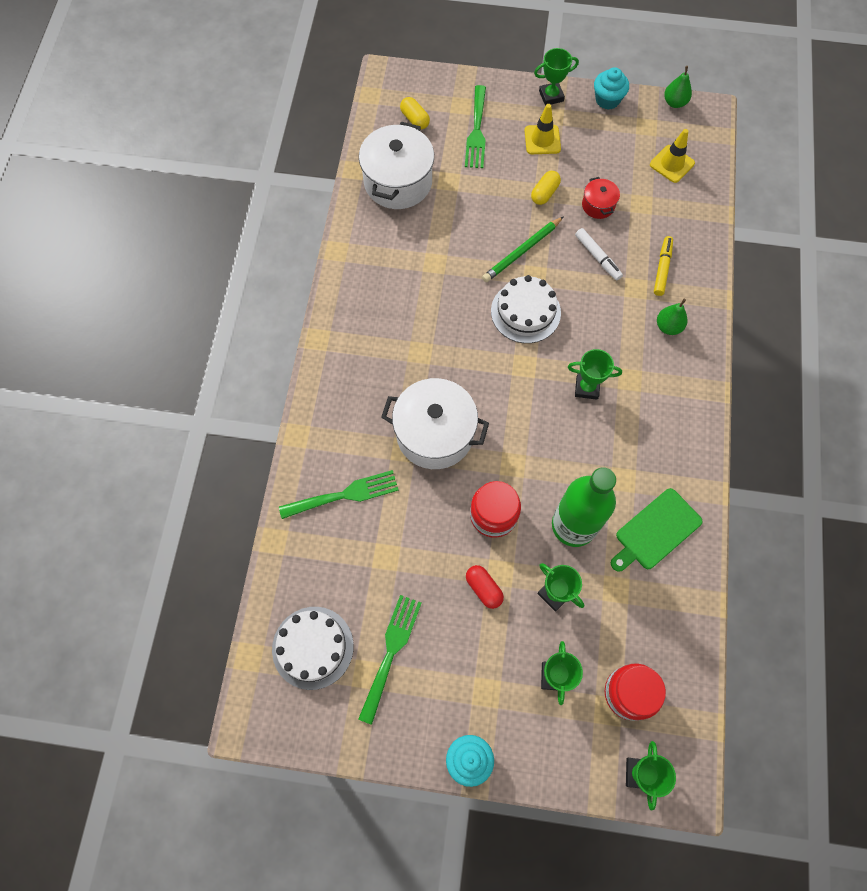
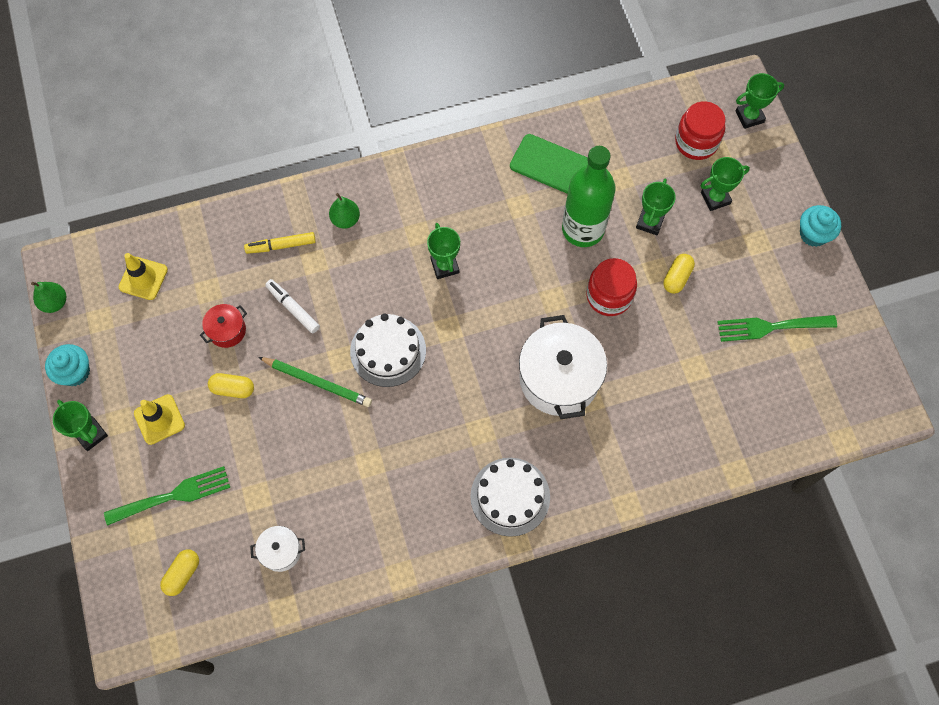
camera: 115 degrees left, 0 degrees up
white cake [272,607,354,690] -> white cake moved to [470,458,550,537]
green fork [279,470,399,519] -> none
white pot [359,122,434,209] -> white pot [250,526,305,572], size x0.48
red capsule [466,565,504,609] -> yellow capsule [663,254,695,294]
white marker [575,228,623,280] -> white marker turned 75 degrees counterclockwise [265,279,320,333]

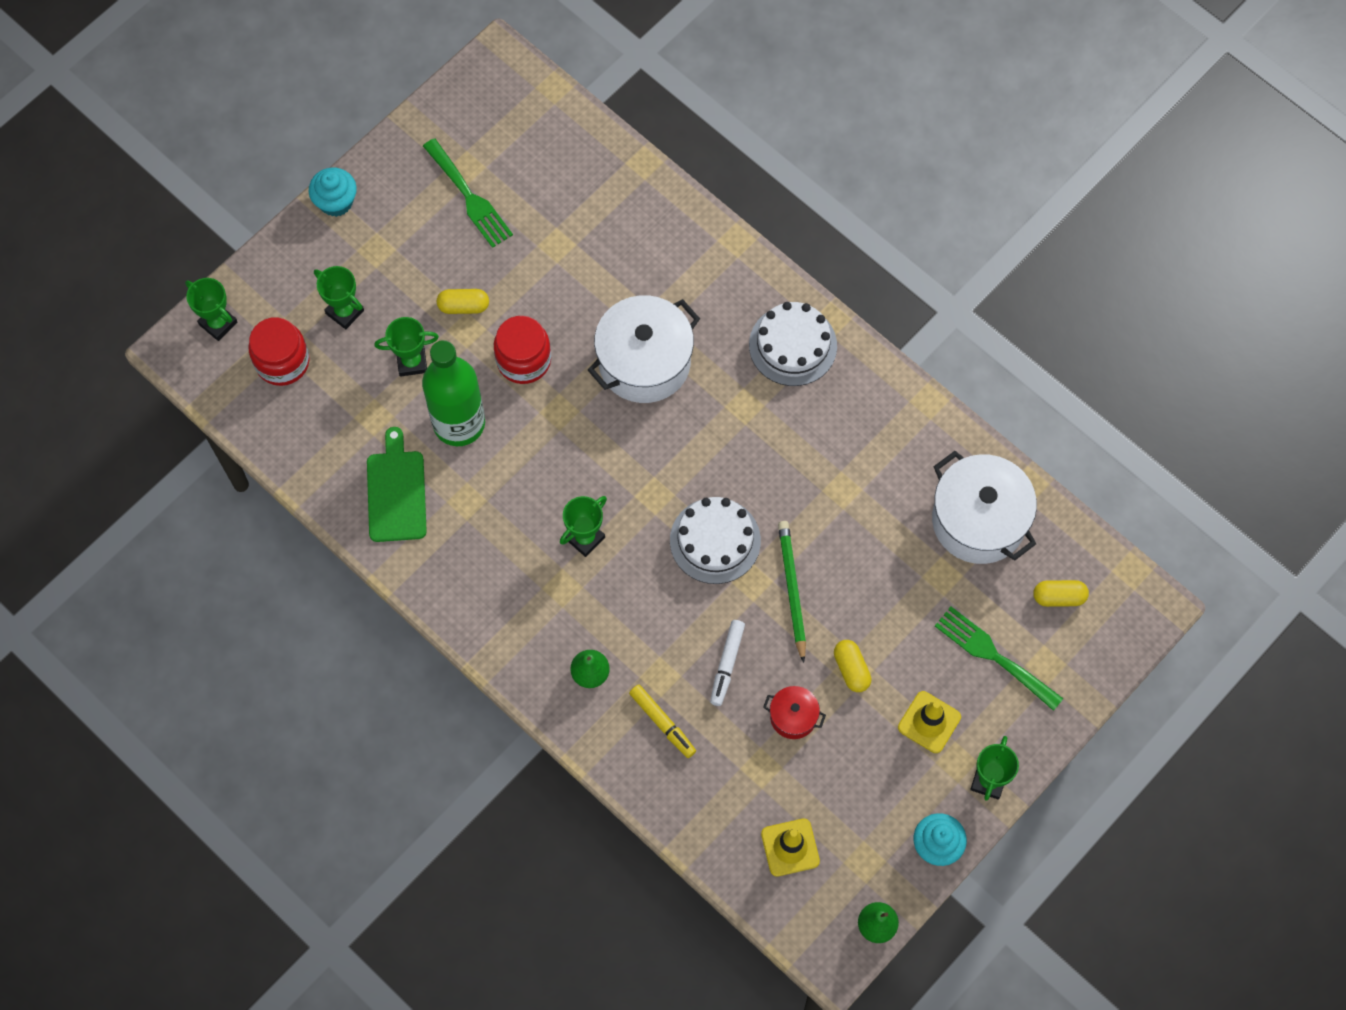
camera: 120 degrees left, 0 degrees up
white pot [250,526,305,572] -> white pot [932,451,1037,564], size x2.09

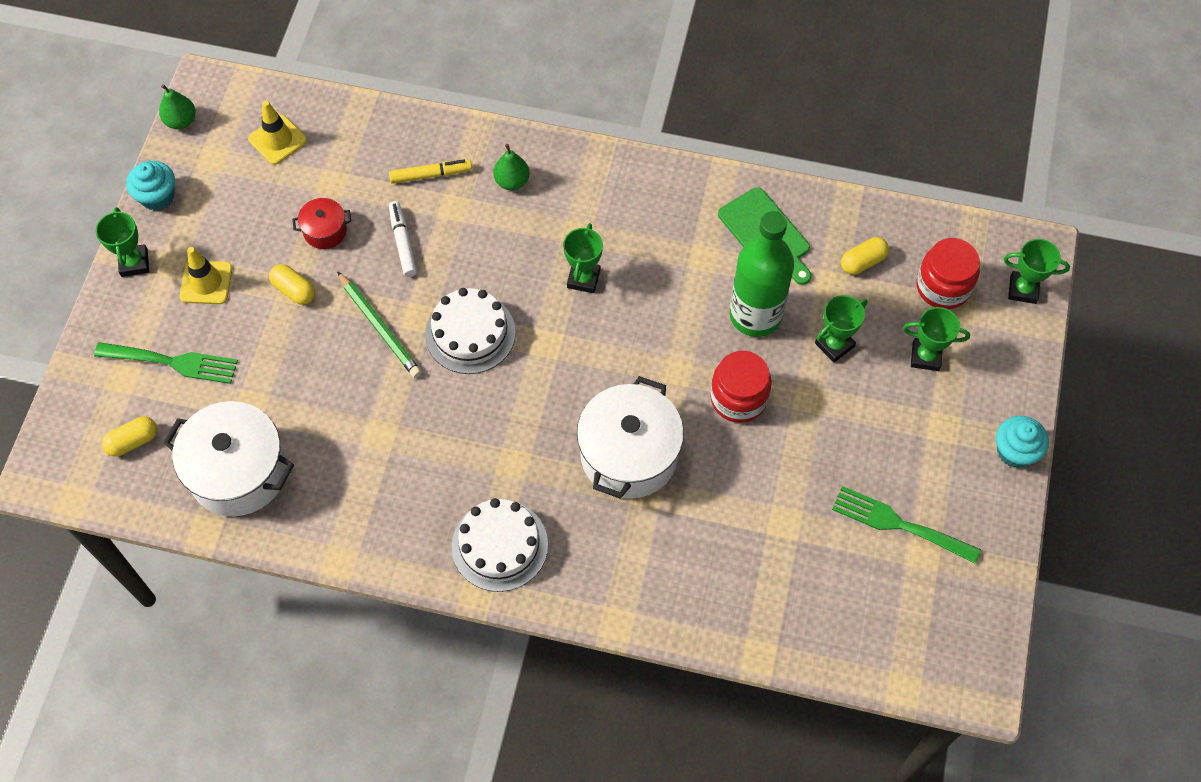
camera: 150 degrees right, 5 degrees down
yellow capsule [437,289,489,314] -> yellow capsule moved to [841,237,889,275]
yellow marker [629,685,696,758] -> yellow marker turned 150 degrees clockwise [389,159,472,184]

